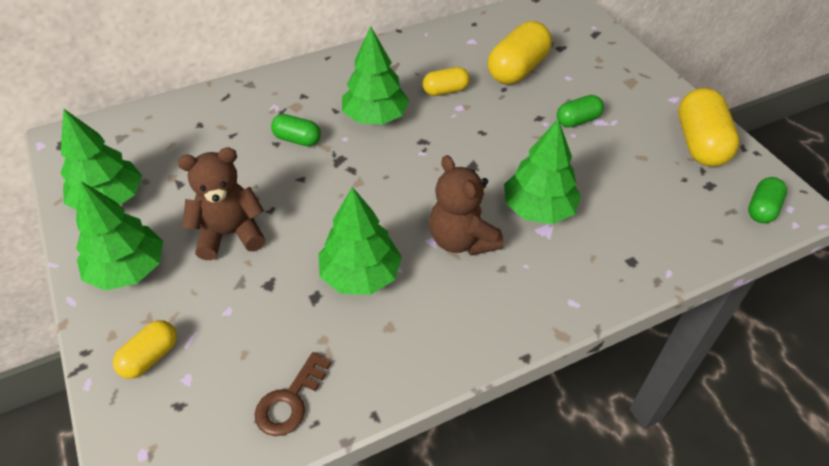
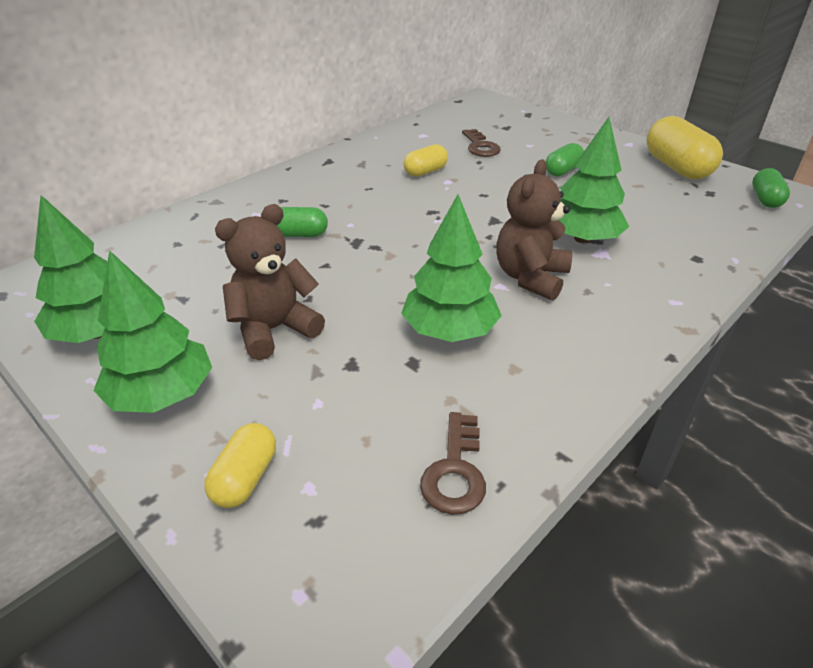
camera: 20 degrees left, 10 degrees down
green tree [342,27,409,125] -> none
brown teddy bear [429,155,504,255] -> brown teddy bear turned 75 degrees clockwise [496,160,572,301]
yellow capsule [488,21,552,84] -> brown key [462,129,501,157]

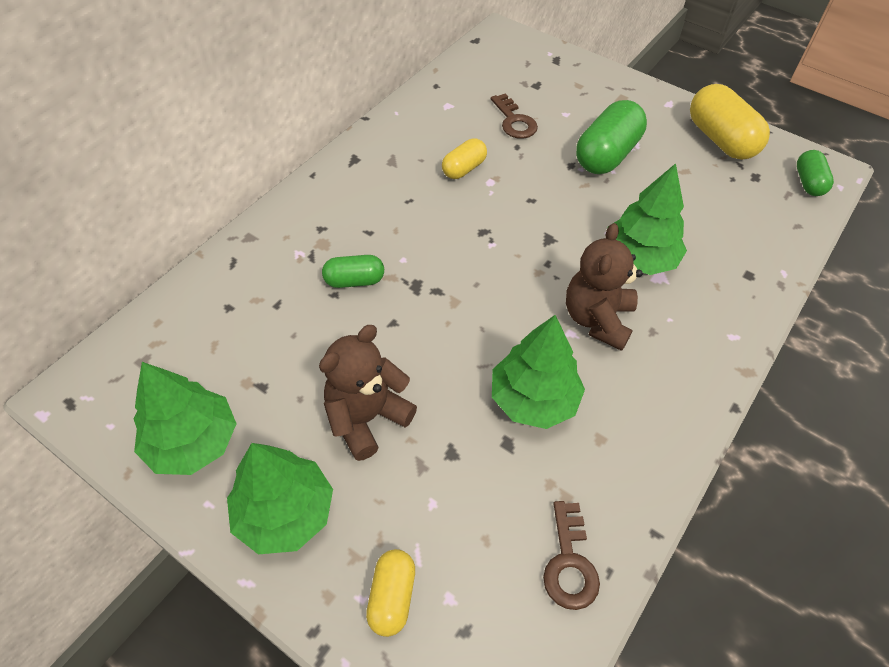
camera: 10 degrees left, 15 degrees up
green capsule [546,143,584,177] -> green capsule [576,100,647,174], size x1.77

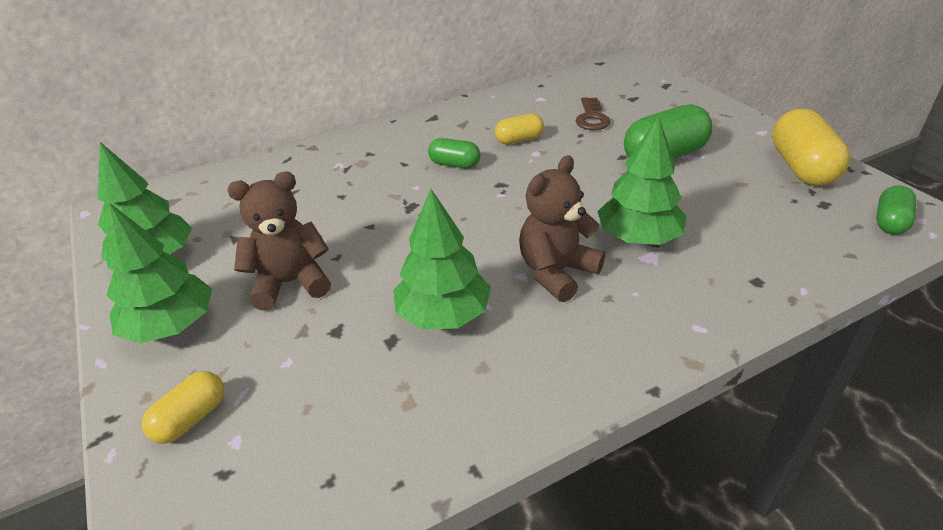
camera: 30 degrees right, 15 degrees down
green capsule [322,255,384,288] -> green capsule moved to [428,138,480,168]
brown key [543,501,600,610] -> none

